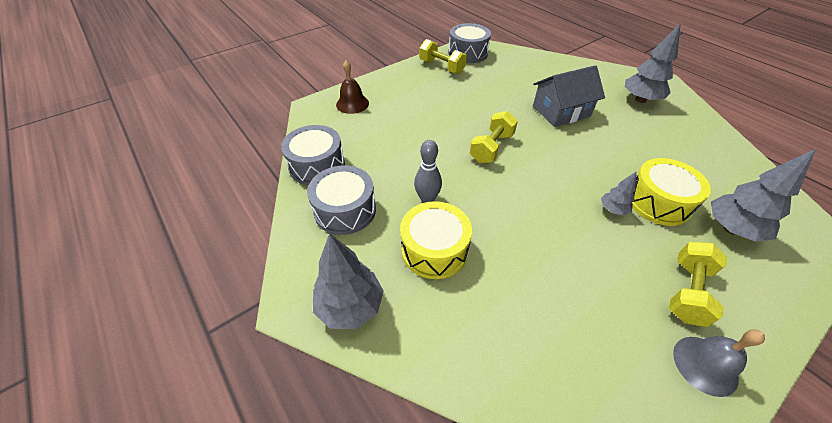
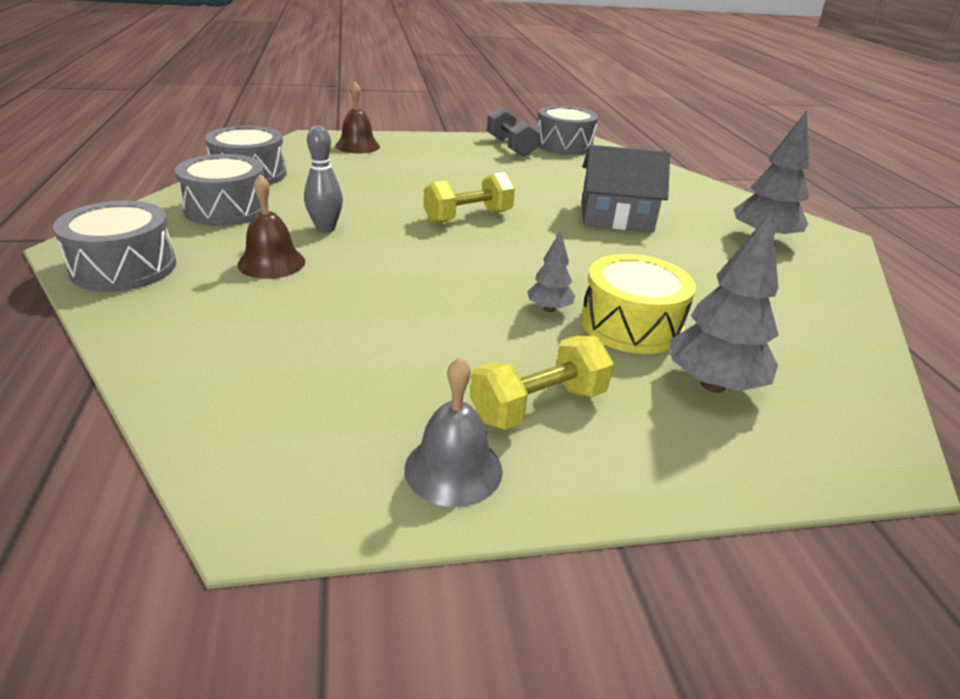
camera: 25 degrees right, 15 degrees down
grey tree [313,233,384,329] -> grey drum [53,201,176,292]
yellow drum [400,201,472,279] -> brown bell [238,174,305,279]
yellow dumbbell [419,39,467,74] -> grey dumbbell [487,106,539,157]

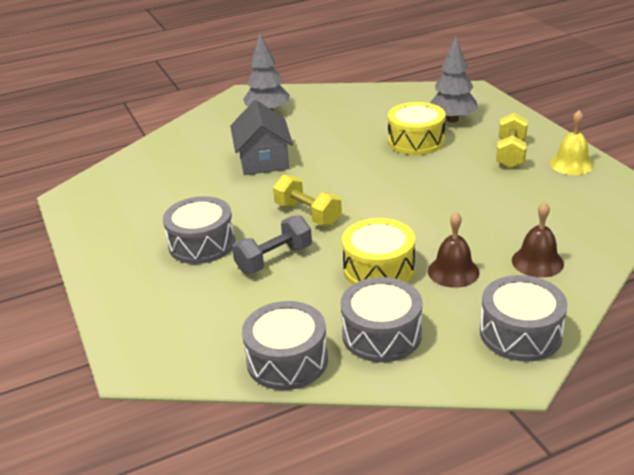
camera: 100 degrees left, 0 degrees up
grey bowling pin [304,125,343,233] -> yellow drum [342,218,415,285]
brown bell [336,82,380,154] -> brown bell moved to [512,202,564,278]
grey bell [404,357,503,507] -> yellow bell [550,110,594,175]
yellow dumbbell [470,336,614,430] -> yellow dumbbell turned 60 degrees clockwise [496,113,528,168]
grey dumbbell [487,106,539,157] -> grey dumbbell moved to [232,215,312,274]
grey tree [527,230,575,312] -> none
grey drum [537,106,598,155] -> grey drum moved to [163,196,235,264]

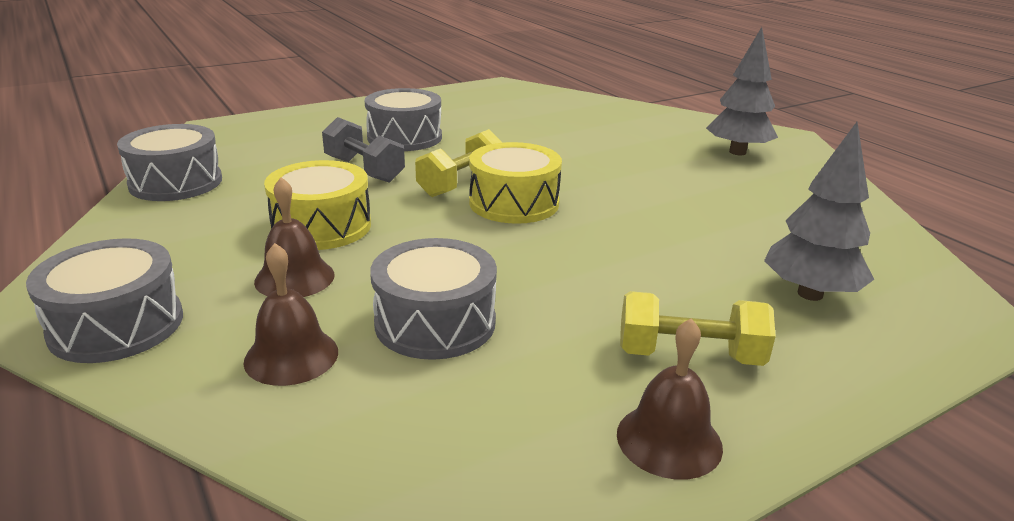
camera: 80 degrees right, 5 degrees down
grey house [230,100,293,175] -> none
grey drum [340,277,422,362] -> grey drum moved to [370,238,497,360]
yellow drum [388,102,445,155] -> yellow drum moved to [469,142,562,224]
yellow bell [550,110,594,175] -> brown bell [617,318,723,480]

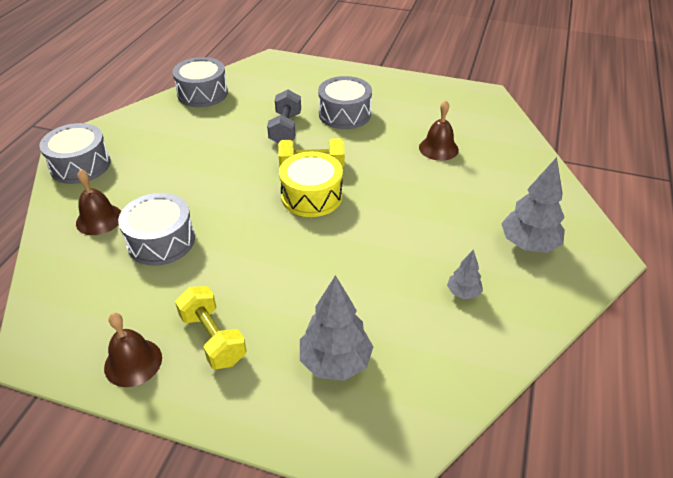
camera: 50 degrees right, 15 degrees up
brown bell [254,177,335,297] -> brown bell moved to [419,100,459,161]
yellow drum [264,160,371,250] -> none
none -> grey tree [447,249,483,299]

